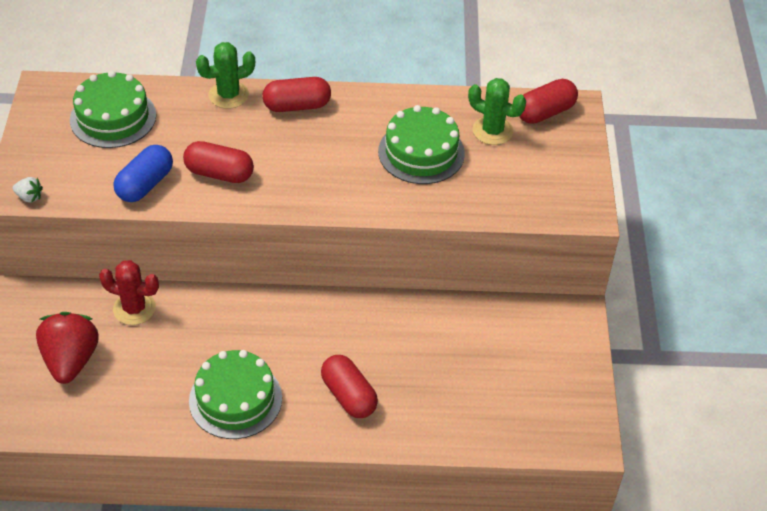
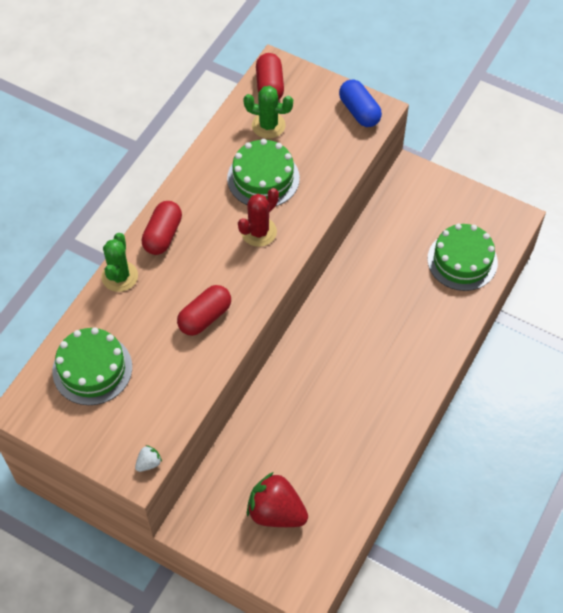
camera: 60 degrees left, 10 degrees up
red cactus [99,260,159,325] -> red cactus moved to [238,188,279,247]
blue capsule [114,145,173,202] -> blue capsule moved to [339,80,382,127]
green cake [189,350,282,439] -> green cake moved to [427,223,498,291]
red capsule [321,355,378,418] -> none
green cactus [468,78,526,145] -> green cactus turned 45 degrees clockwise [243,86,293,139]

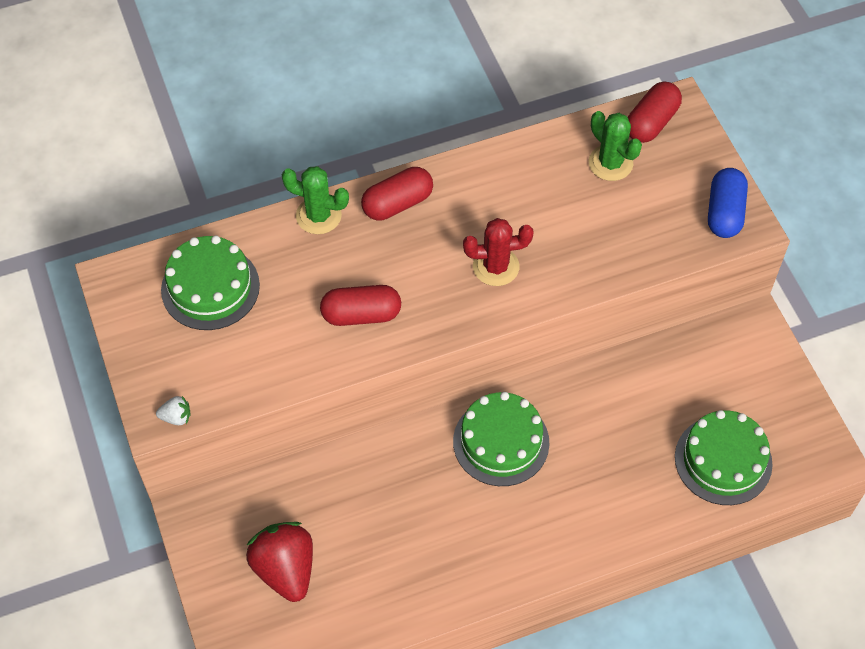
camera: 40 degrees right, 0 degrees up
green cactus [102,233,138,292] -> green cactus turned 60 degrees clockwise [282,166,349,234]
green cake [227,139,300,206] -> green cake moved to [453,392,550,486]

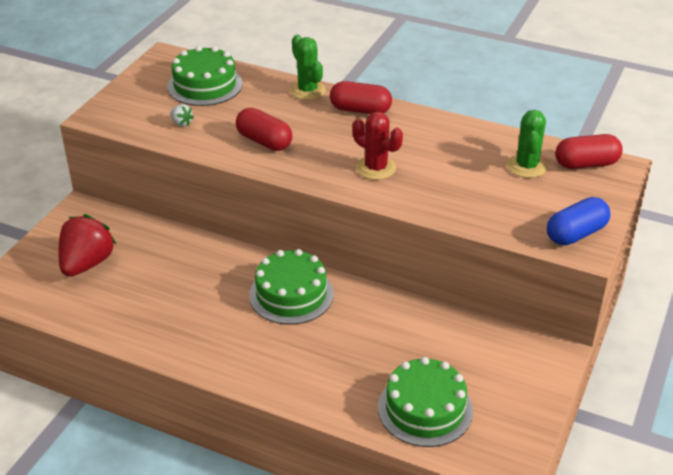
camera: 45 degrees right, 20 degrees down
white strawberry [156,396,191,425] -> white strawberry moved to [170,104,194,127]

